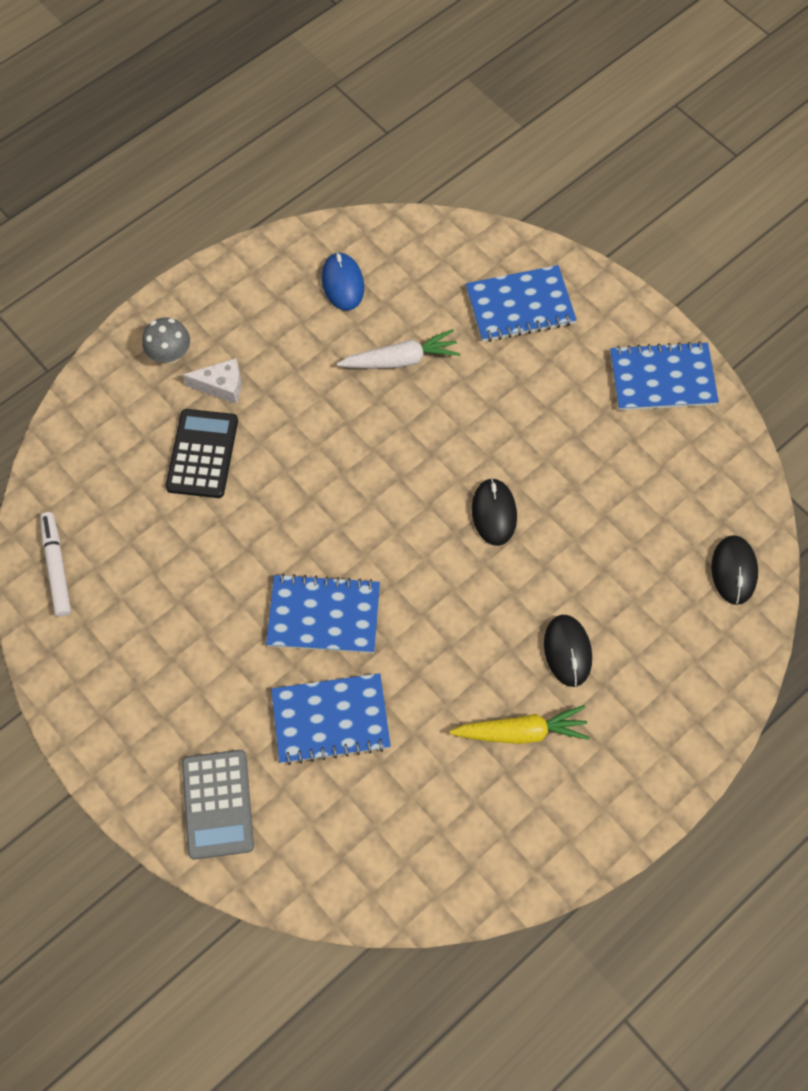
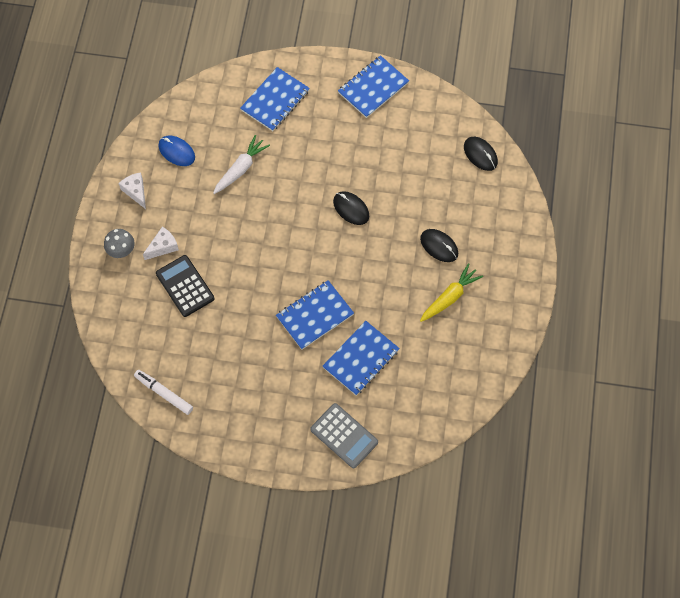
camera: 40 degrees left, 0 degrees up
none -> white cheese [118,172,146,209]

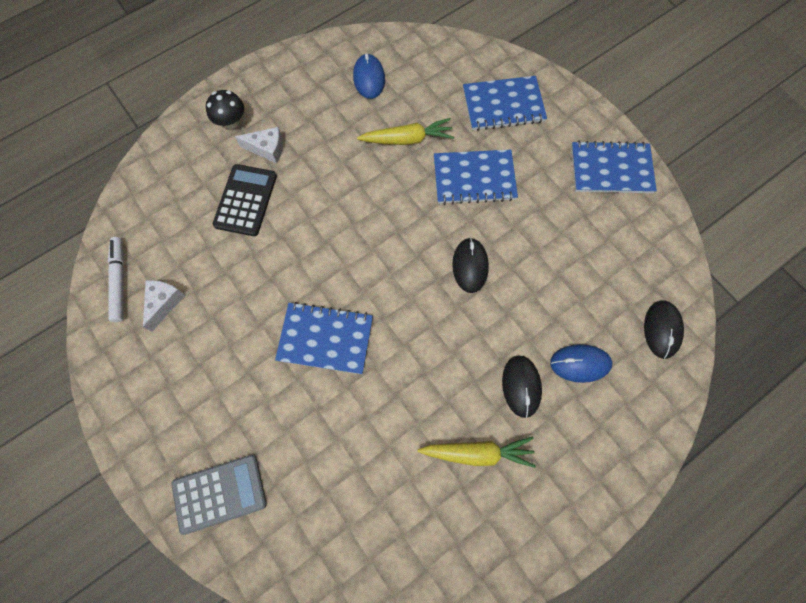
camera: 45 degrees right, 5 degrees up
grey mushroom [104,229,135,258] -> black mushroom [206,90,244,129]
white cheese [118,172,146,209] -> white cheese moved to [143,280,185,332]
white carrot [213,135,270,194] -> yellow carrot [357,118,454,145]
grey calculator [310,403,378,468] -> grey calculator turned 105 degrees counterclockwise [171,455,267,535]
blue notebook [322,321,400,396] -> blue notebook moved to [434,150,518,205]
none -> blue mouse [550,344,612,383]

